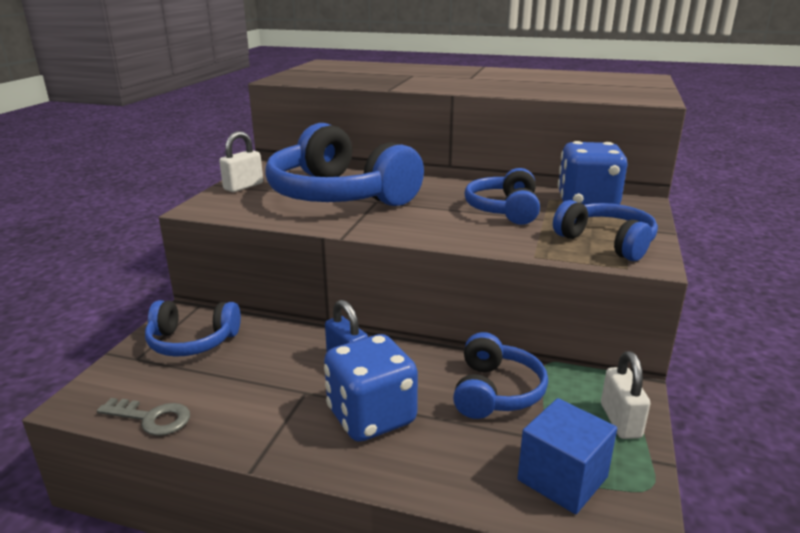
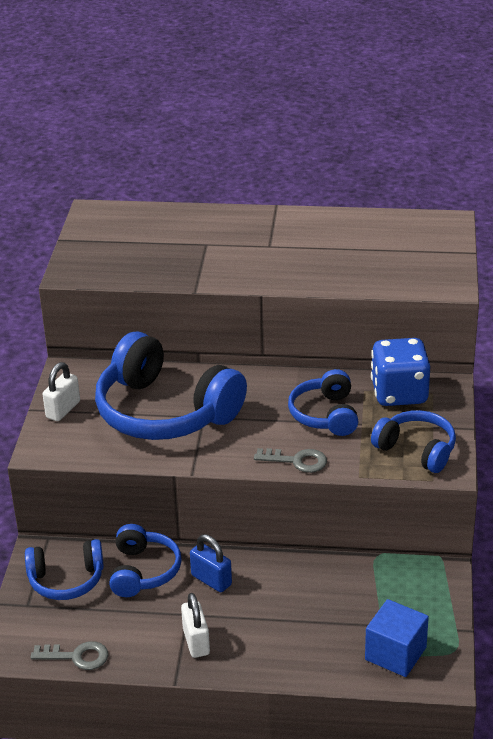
camera: 10 degrees left, 10 degrees up
blue dice [324,334,418,442] -> none
blue headphones [453,332,548,419] -> blue headphones moved to [109,524,182,597]
white padlock [601,351,650,439] -> white padlock moved to [181,593,210,658]
none -> grey key [254,448,327,473]

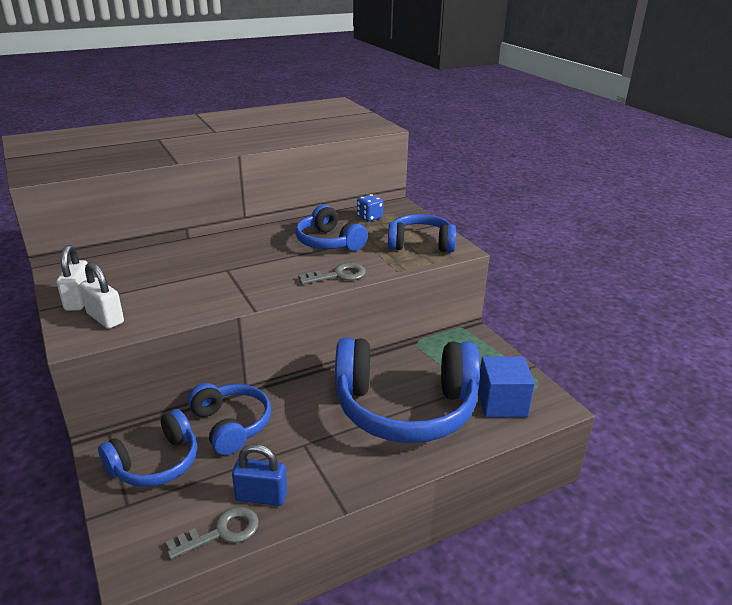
camera: 35 degrees left, 5 degrees down
blue headphones [95,331,247,440] -> blue headphones moved to [335,338,480,443]
white padlock [181,593,210,658] -> white padlock moved to [80,262,124,329]
blue padlock [190,534,232,592] -> blue padlock moved to [232,444,287,506]
blue dice [371,338,431,406] -> blue dice [357,194,383,221], size x0.47

